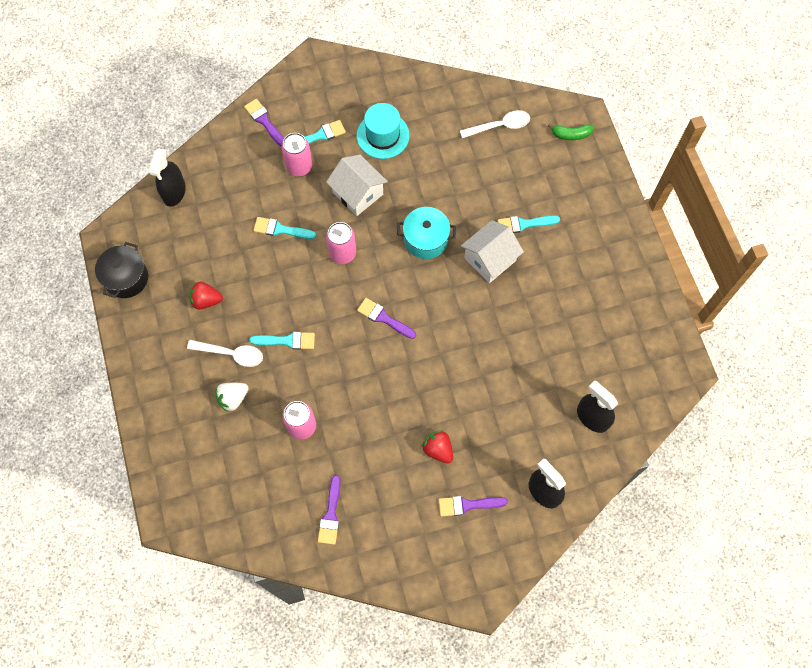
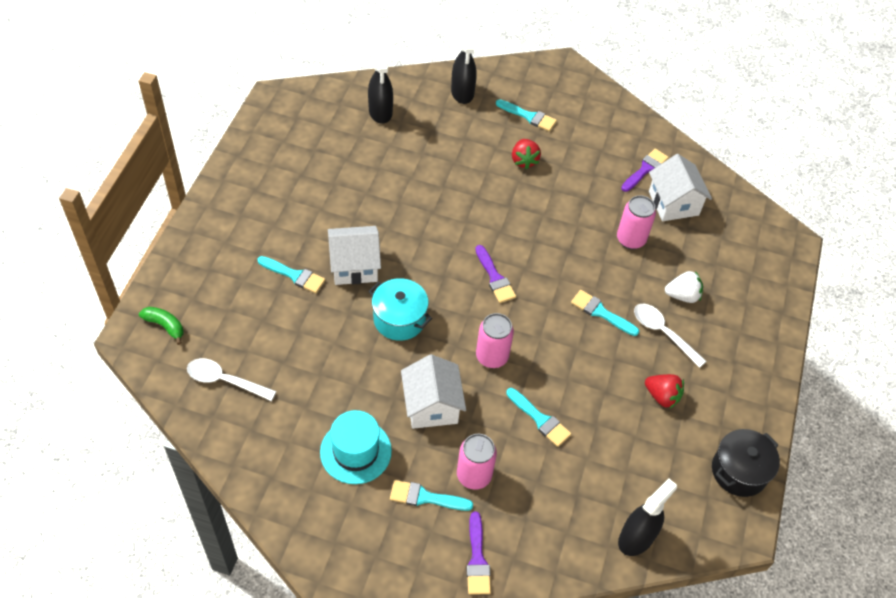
camera: 150 degrees left, 15 degrees down
purple brush [439,496,508,517] -> turquoise brush [496,99,557,131]
none -> white house [649,154,712,221]

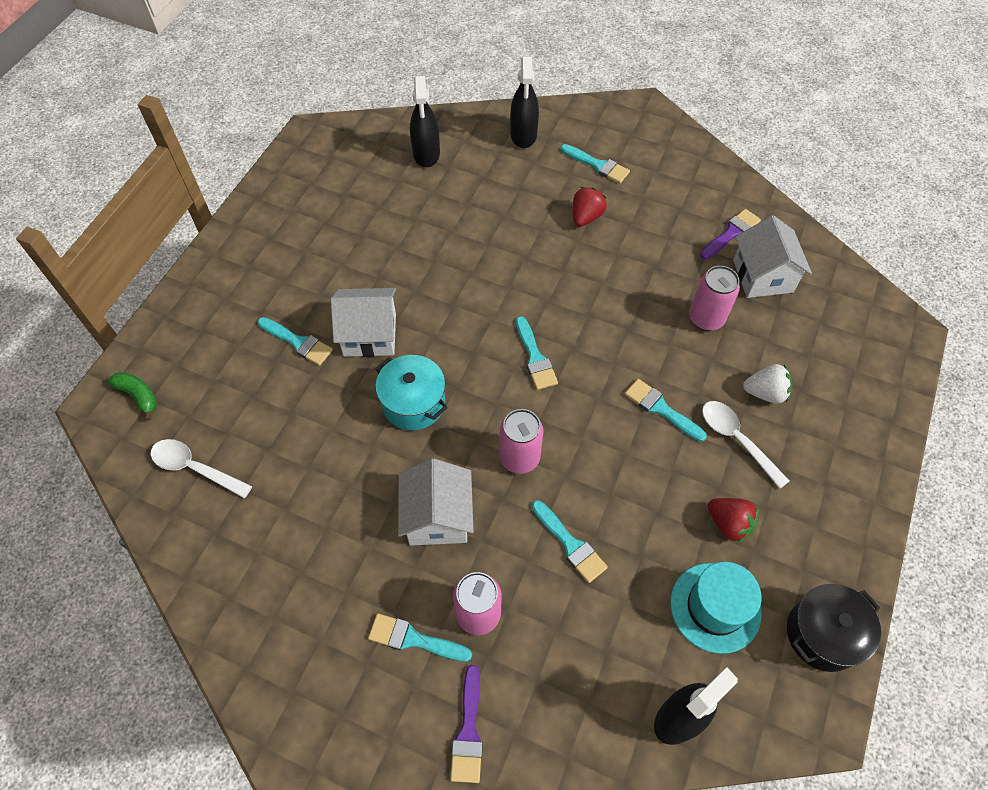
camera: 10 degrees right, 5 degrees up
turquoise hat [320,410,392,484] -> turquoise hat moved to [670,562,762,654]
purple brush [475,245,516,303] -> turquoise brush [516,316,558,390]
red strawberry [512,139,541,170] -> red strawberry turned 150 degrees counterclockwise [573,187,607,227]

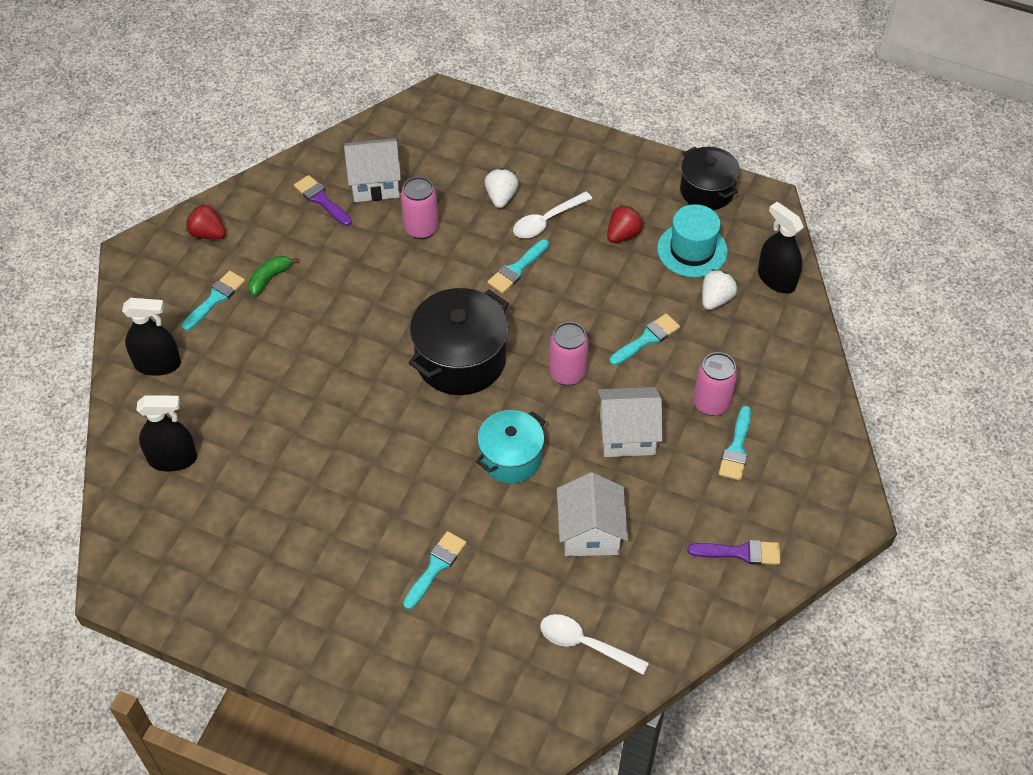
camera: 90 degrees left, 5 degrees down
green banana [107,372,157,421] -> green banana moved to [248,256,298,296]
white spoon [151,439,252,498] -> white spoon turned 90 degrees clockwise [540,614,649,675]
white house [331,288,396,357] -> white house moved to [557,472,628,556]
purple brush [450,665,483,783] -> purple brush moved to [687,540,780,565]
turquoise brush [516,316,558,390] -> black pot [409,288,509,395]
red strawberry [573,187,607,227] -> red strawberry moved to [186,203,226,239]
none -> white strawberry [702,269,738,310]

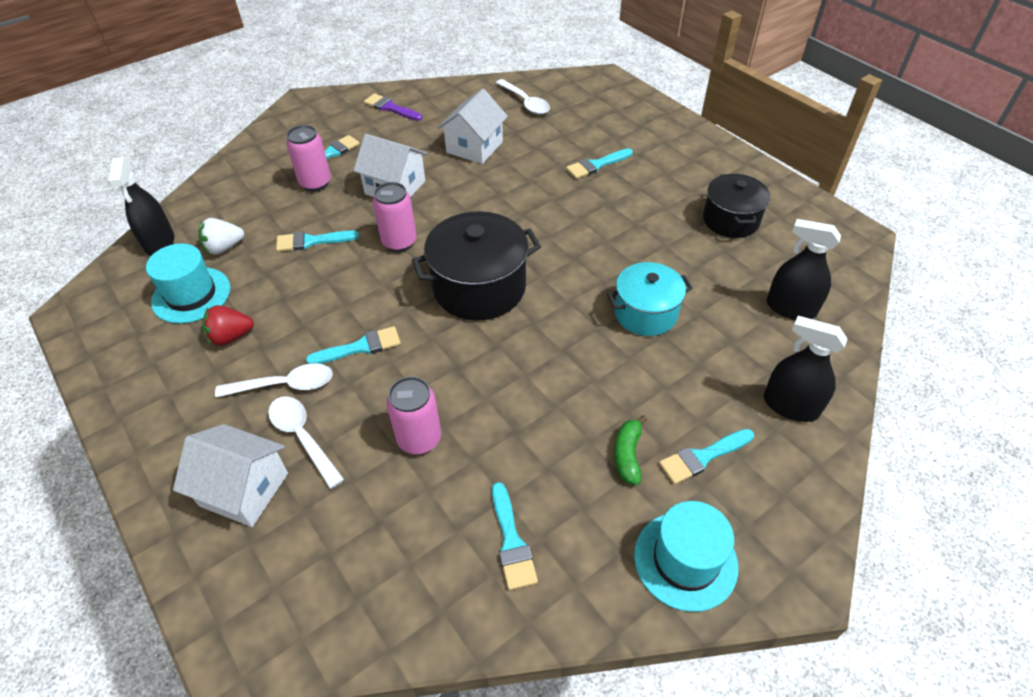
camera: 150 degrees left, 5 degrees down
red strawberry [186,203,226,239] -> turquoise hat [634,501,738,612]
green banana [248,256,298,296] -> green banana turned 120 degrees clockwise [614,415,647,485]
purple brush [294,175,352,226] -> turquoise brush [492,482,538,590]
white house [344,138,401,202] -> white house moved to [173,424,288,527]
turquoise pot [476,410,545,483] -> turquoise pot moved to [607,262,693,336]
white strawberry [485,168,519,208] -> white spoon [268,396,344,489]
black pot [680,147,740,210] -> black pot moved to [703,174,770,238]

